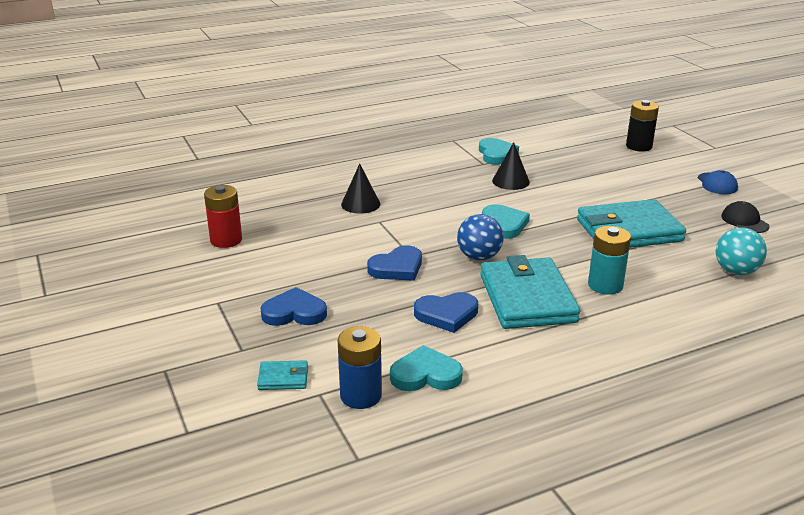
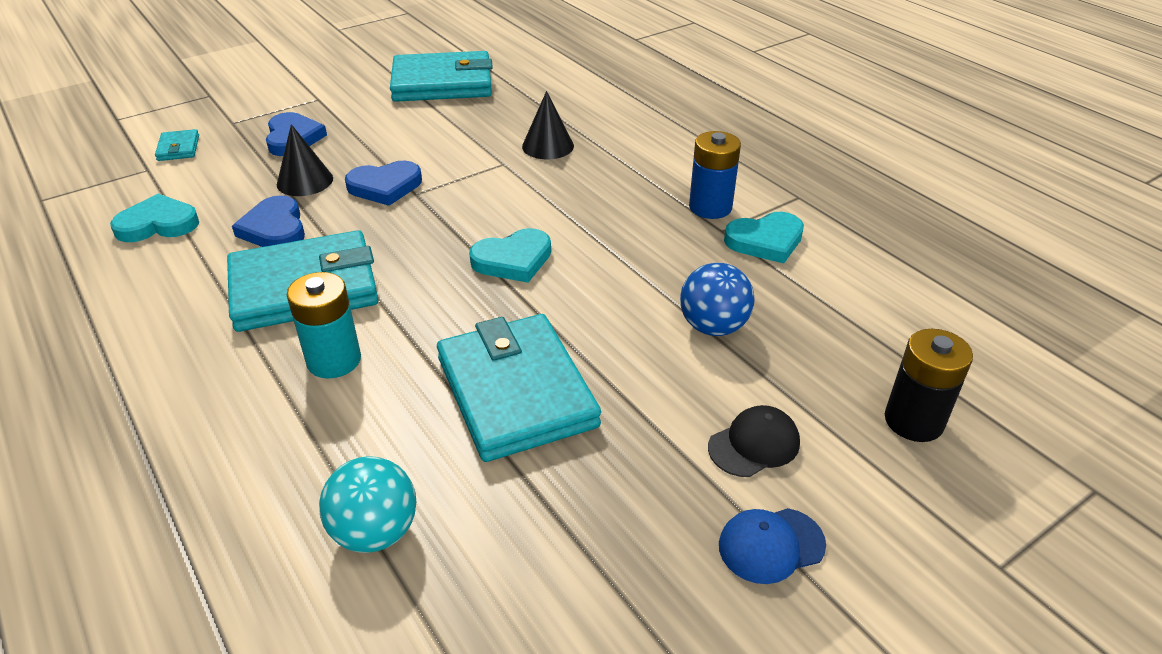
camera: 80 degrees right, 10 degrees up
red battery [204,185,242,248] -> turquoise wallet [390,51,493,102]
blue battery [338,326,382,409] -> blue battery moved to [689,131,741,219]
blue heart [367,245,422,281] -> blue heart turned 60 degrees counterclockwise [345,161,422,206]
turquoise heart [390,345,463,391] -> turquoise heart turned 90 degrees counterclockwise [110,194,199,242]
blue ball [457,214,504,260] -> blue ball moved to [680,263,755,336]
black cone [492,142,530,190] -> black cone moved to [277,124,333,196]
black cap [721,201,770,233] -> black cap moved to [708,405,800,477]

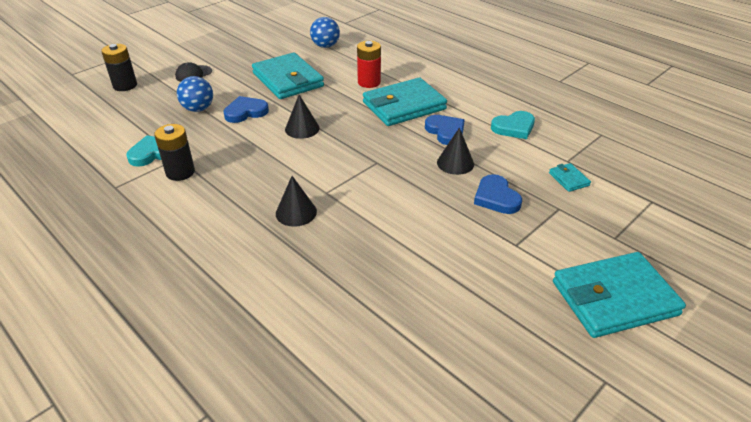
camera: 170 degrees right, 0 degrees up
turquoise battery [287,272,361,378] -> red battery [357,41,381,88]
turquoise ball [319,456,416,553] -> blue ball [310,17,340,48]
blue heart [345,161,422,206] -> blue heart moved to [223,96,269,123]
turquoise wallet [390,51,493,102] -> turquoise wallet moved to [553,252,686,338]
turquoise heart [469,228,551,283] -> black cone [285,95,320,139]
blue battery [689,131,741,219] -> black battery [154,124,195,181]
blue cap [719,508,826,584] -> none

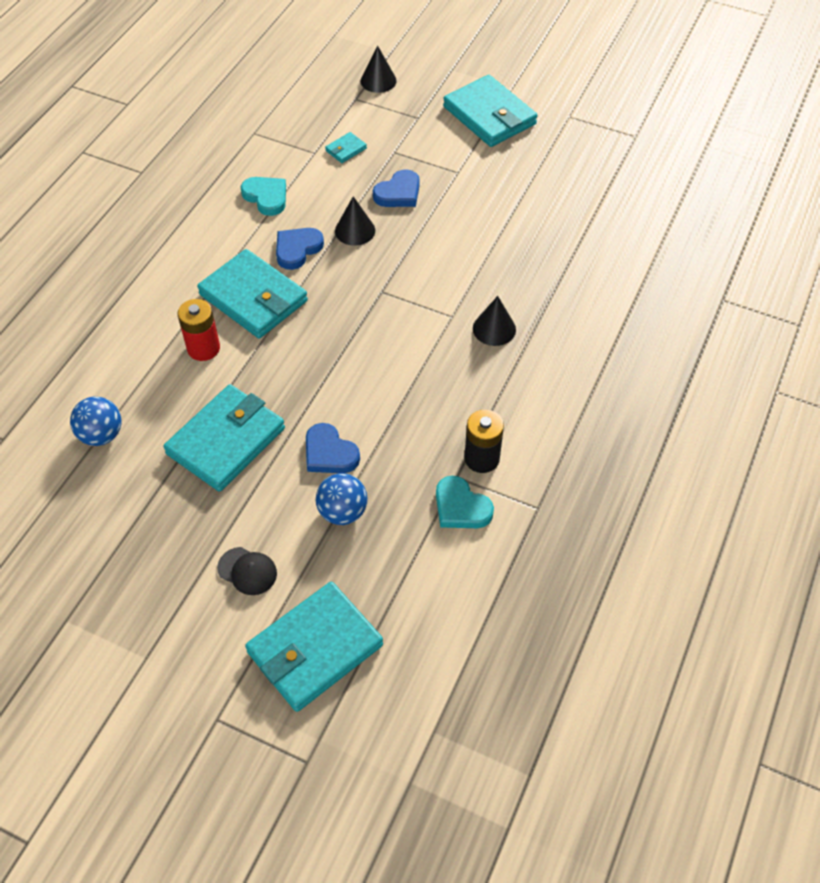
camera: 110 degrees left, 15 degrees up
black battery [101,44,137,91] -> turquoise wallet [245,582,383,712]
black cone [285,95,320,139] -> black cone moved to [361,45,397,93]

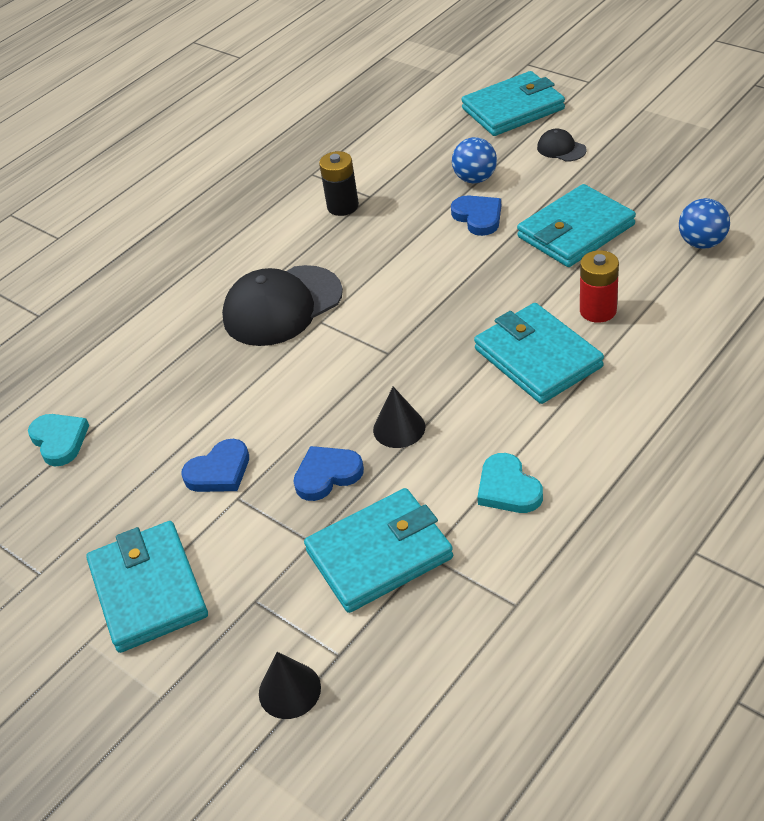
camera: 160 degrees left, 10 degrees down
blue heart [276,228,324,270] -> blue heart moved to [181,439,249,492]
turquoise wallet [325,132,367,163] -> turquoise wallet [304,488,453,613], size x2.37
turquoise heart [436,476,494,528] -> turquoise heart moved to [28,414,89,466]
black cone [473,296,516,346] -> black cap [222,265,343,346]

